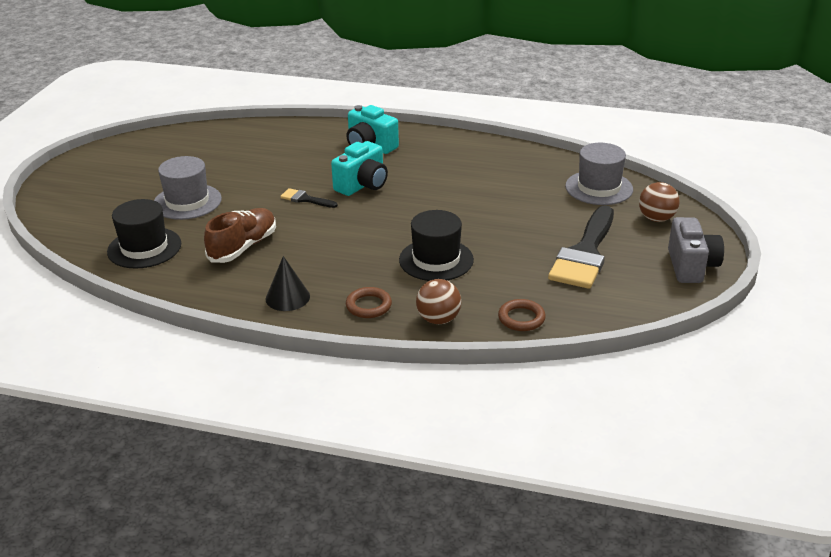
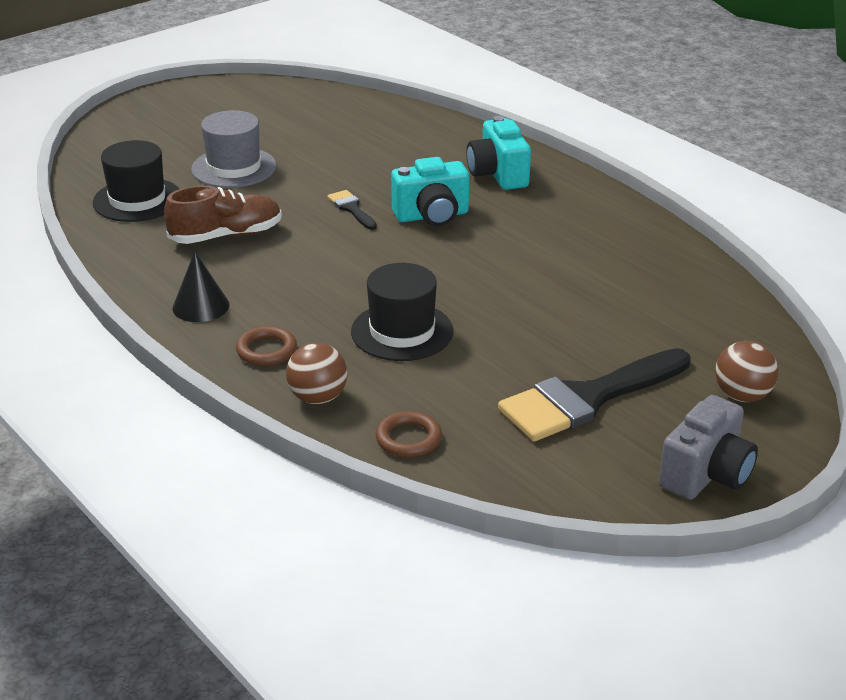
camera: 35 degrees right, 0 degrees up
grey hat [565,143,633,205] -> none

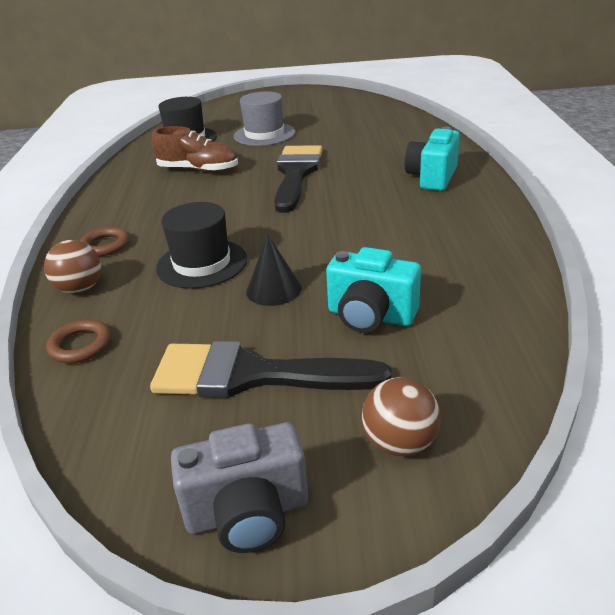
camera: 40 degrees right, 0 degrees up
black cone [173,251,229,322] -> black cone moved to [246,234,302,306]
black brush [328,190,377,230] -> black brush [274,145,323,213], size x2.24
turquoise camera [391,157,469,226] -> turquoise camera moved to [326,247,421,333]

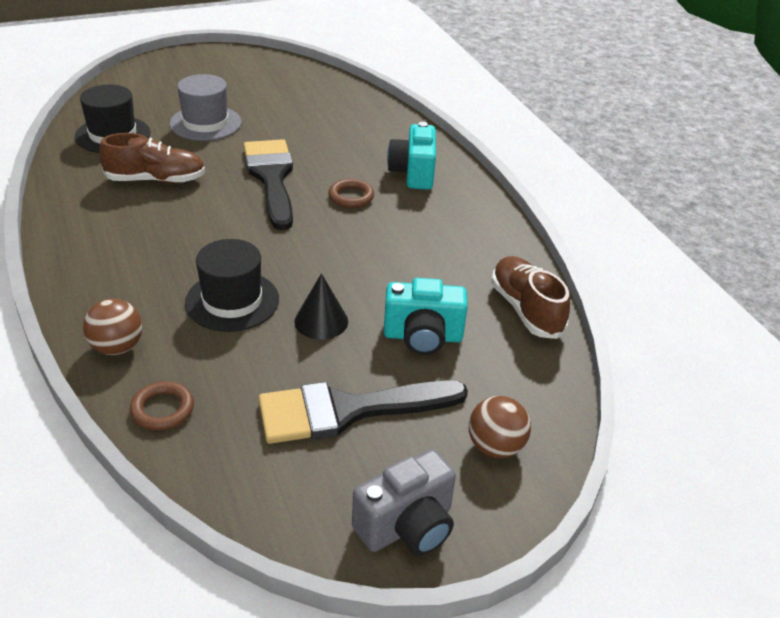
camera: 25 degrees left, 5 degrees up
brown ring [80,227,130,256] -> brown ring moved to [328,179,374,208]
none -> brown shoe [491,256,570,339]

